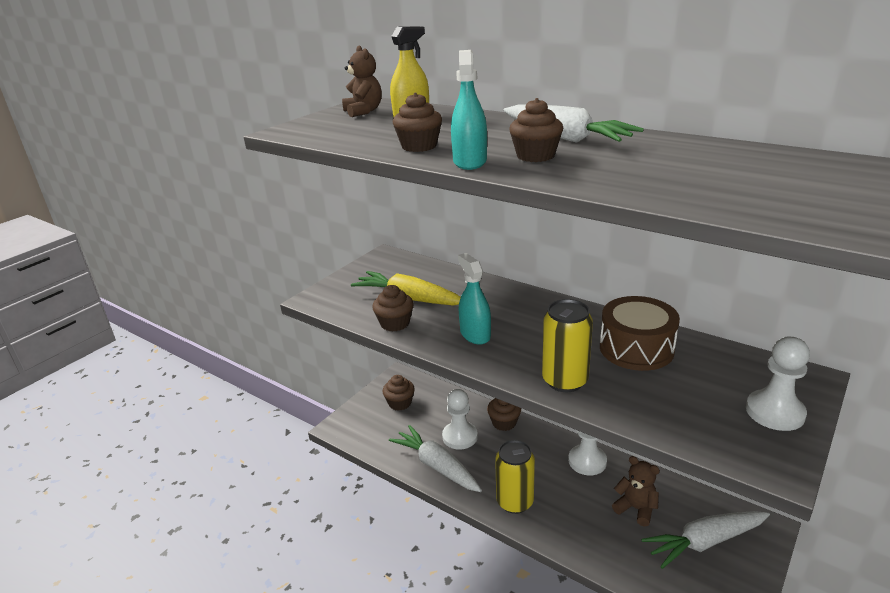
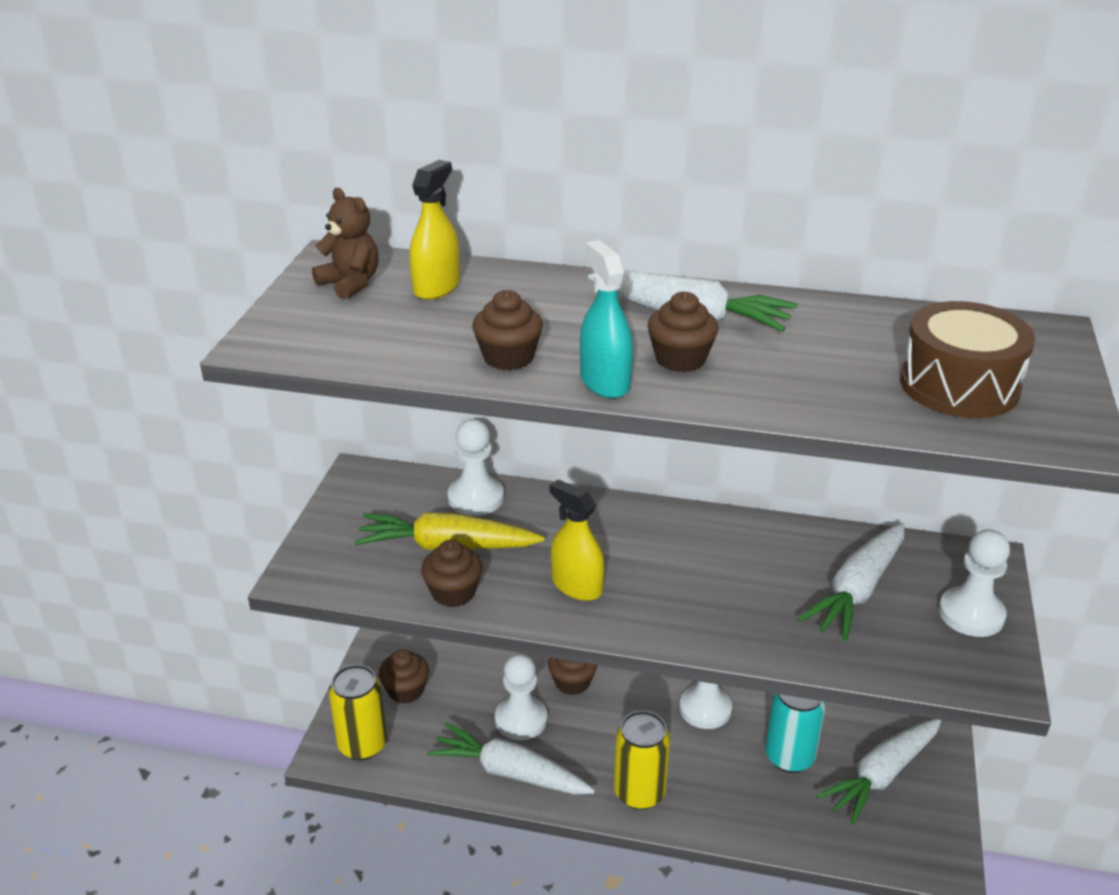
camera: 25 degrees left, 5 degrees up
turquoise spray bottle [458,253,491,345] -> yellow spray bottle [549,479,605,601]
yellow can [542,299,593,392] -> yellow can moved to [329,665,387,760]
brown drum [600,296,680,371] -> brown drum moved to [900,301,1035,418]
brown teddy bear [612,456,660,527] -> turquoise can [765,693,826,773]
none -> white pawn [448,419,504,516]
none -> white carrot [798,523,905,642]

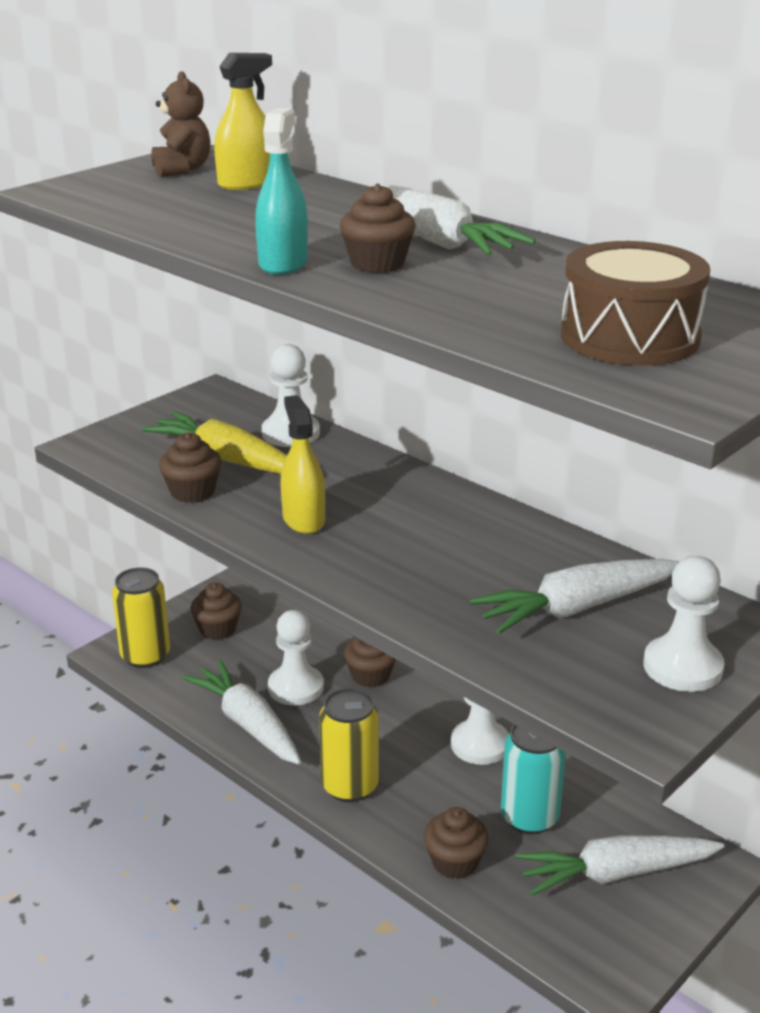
camera: 30 degrees right, 5 degrees down
brown cupcake [472,290,543,370] -> brown cupcake moved to [424,807,489,879]

